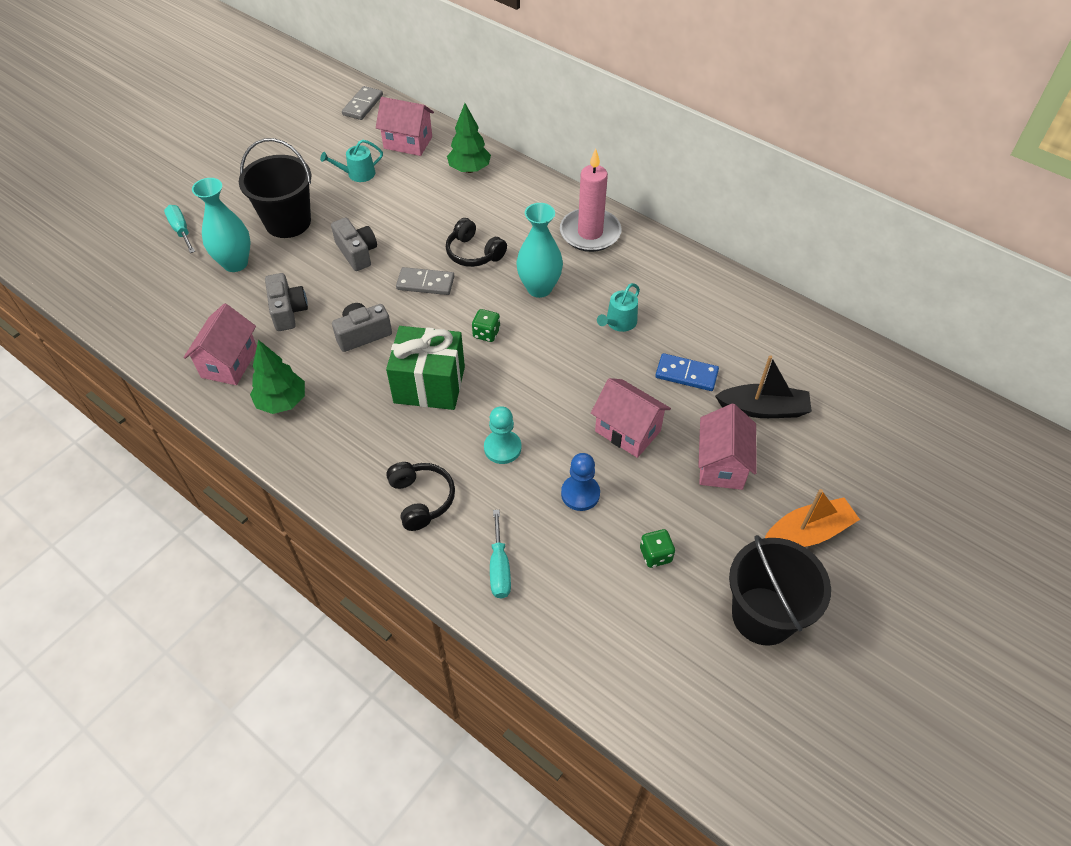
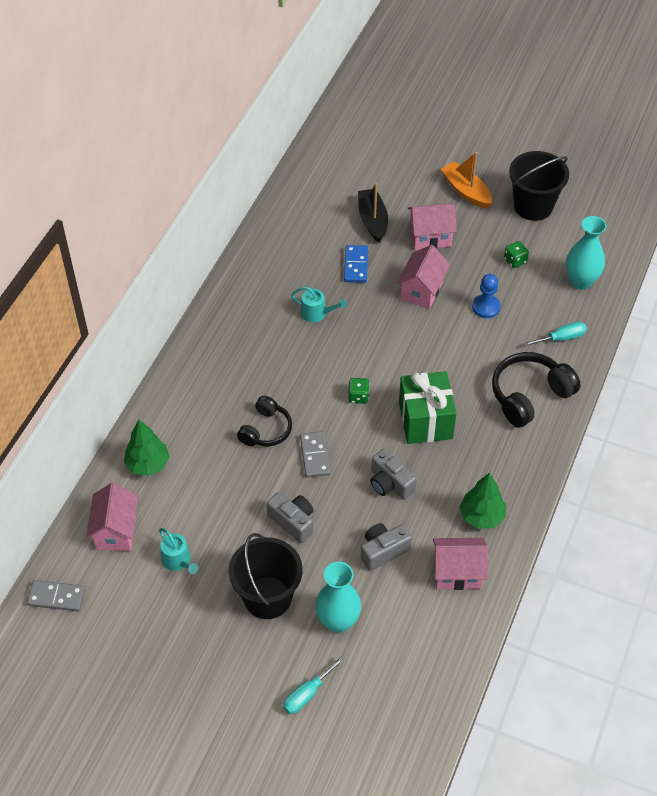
camera: 105 degrees left, 0 degrees up
grey camera [331,218,377,271] -> grey camera turned 90 degrees clockwise [267,492,314,543]
black headphones [386,462,455,531] -> black headphones [492,352,581,428], size x1.55
turquoise pawn [484,406,521,464] -> none
turquoise vase [516,203,563,298] -> turquoise vase moved to [566,216,607,290]
pink candle [560,149,622,252] -> none

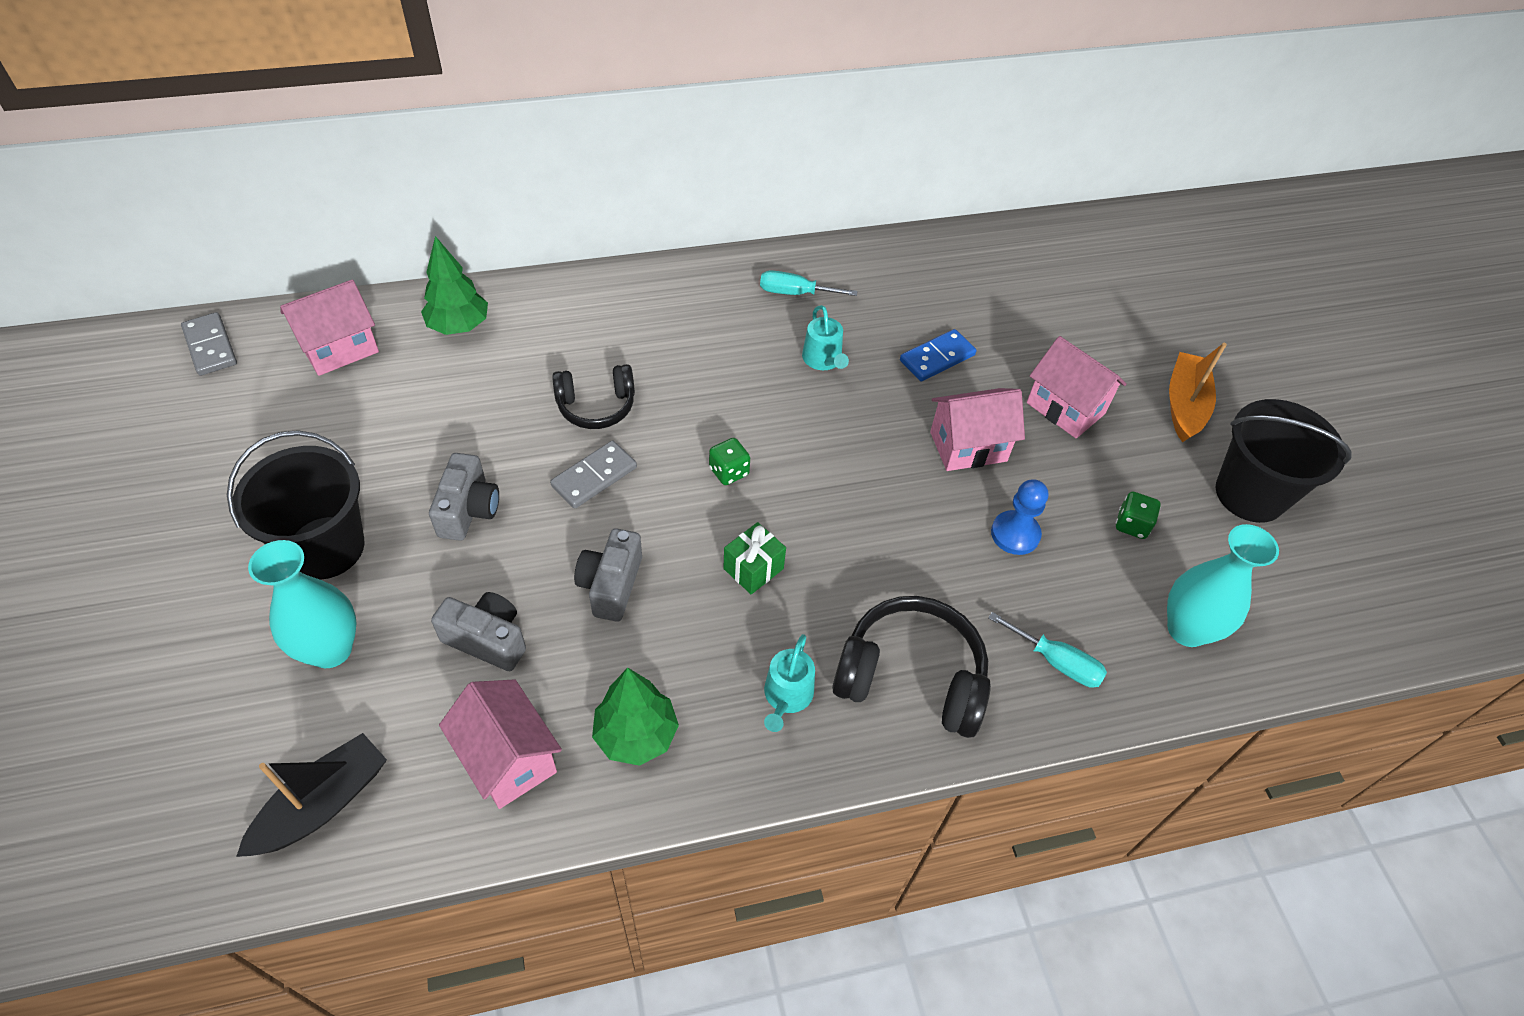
camera: 50 degrees right, 0 degrees up
turquoise watering can [159,528,198,574] -> turquoise watering can moved to [764,634,815,732]
turquoise screwdriver [283,656,345,714] -> turquoise screwdriver moved to [760,270,858,296]
black boat [358,183,388,243] -> black boat moved to [236,733,387,857]
green gift [399,371,456,444] -> green gift [723,522,786,594], size x0.52

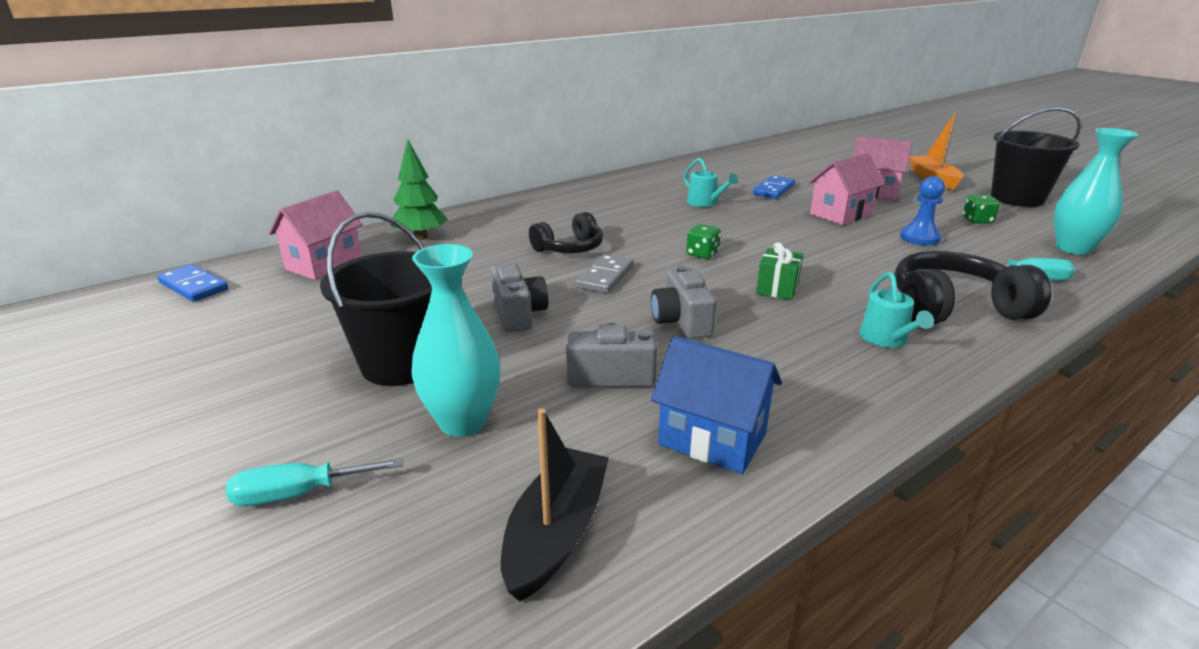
camera: 20 degrees left, 25 degrees down
grey domino [181,312,237,376] -> blue domino [157,264,228,302]
pink house [439,679,562,809] -> blue house [651,336,782,474]
green tree [592,668,679,766] -> none
turquoise screwdriver [760,270,858,296] -> turquoise screwdriver moved to [226,458,403,506]

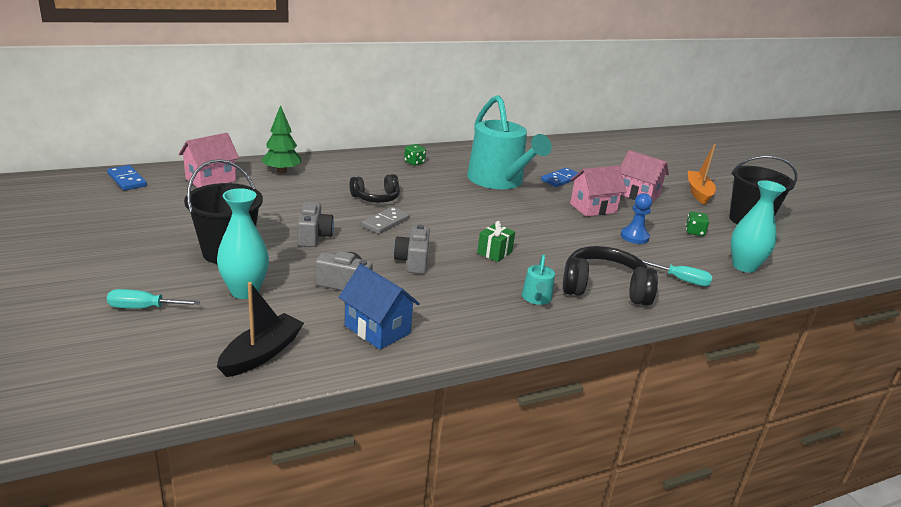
camera: 10 degrees right, 0 degrees up
turquoise watering can [684,158,738,207] -> turquoise watering can [467,95,552,189], size x2.46
green dice [686,224,721,259] -> green dice moved to [404,144,426,166]

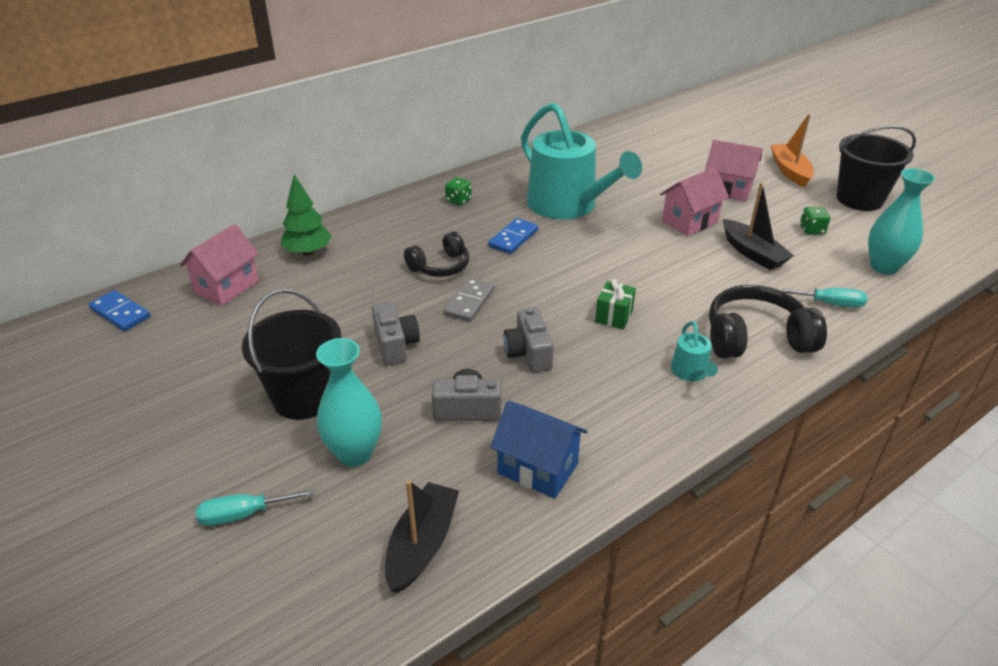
camera: 10 degrees left, 10 degrees up
blue domino [541,168,578,187] -> blue domino moved to [488,218,538,254]
blue pawn [621,193,652,244] -> black boat [723,183,794,270]

